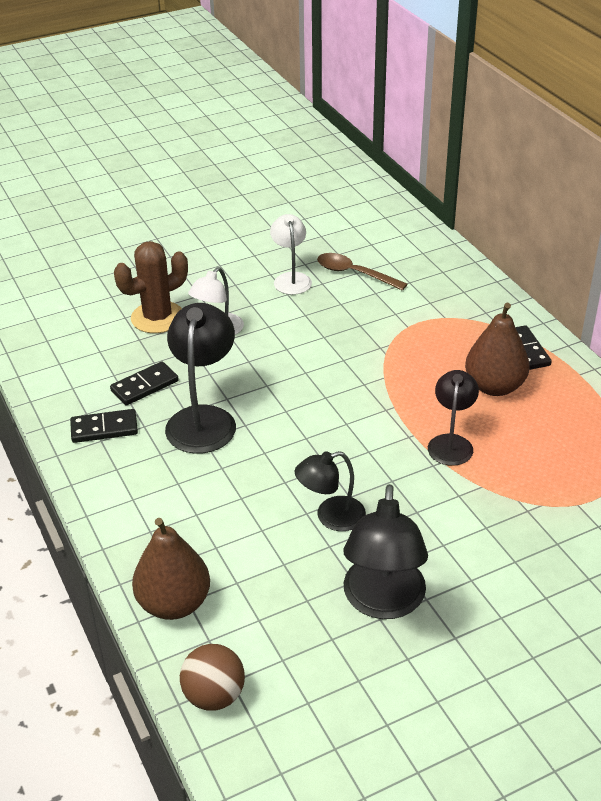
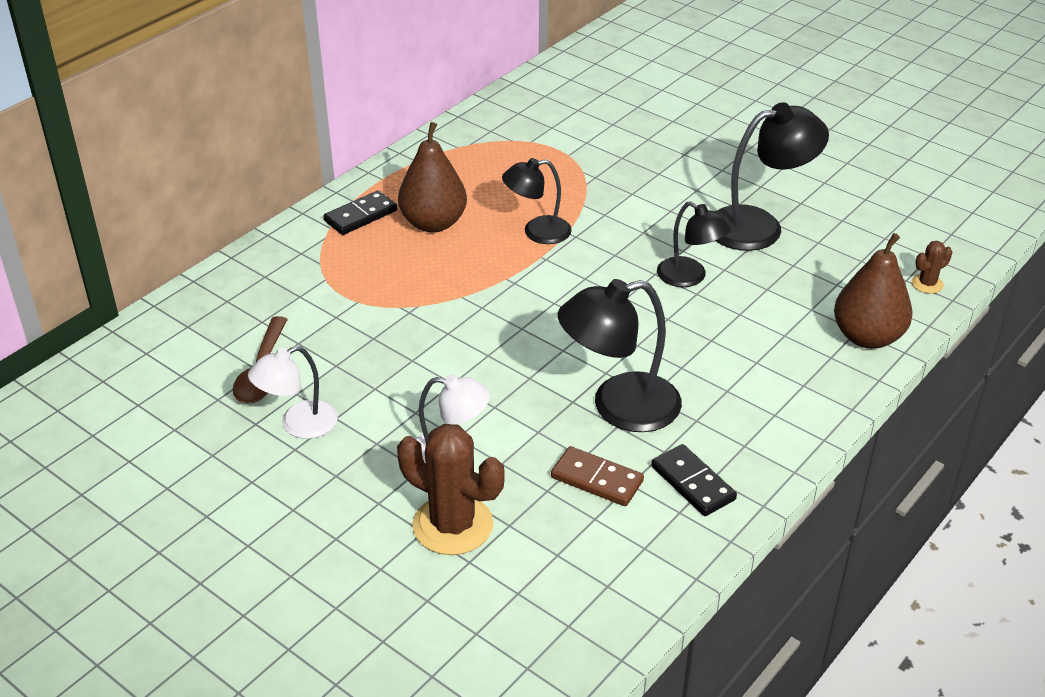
camera: 115 degrees left, 0 degrees up
black domino [110,361,179,405] -> brown domino [551,446,644,506]
brown ball [180,644,245,711] -> brown cactus [912,241,952,294]

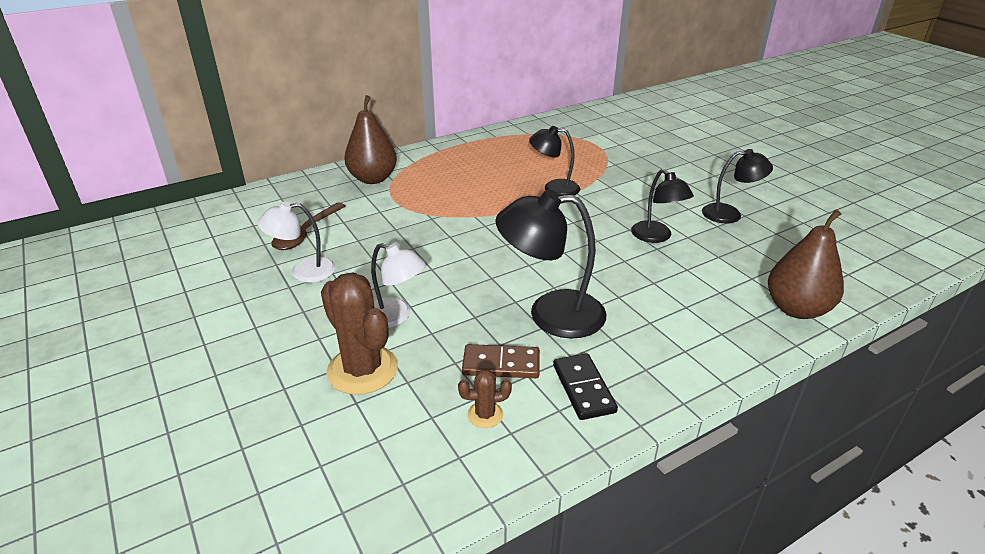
camera: 20 degrees right, 5 degrees down
black domino [323,190,397,235] -> none
brown pear [398,122,467,233] -> brown pear moved to [344,95,397,184]
brown domino [551,446,644,506] -> brown domino turned 45 degrees counterclockwise [462,344,540,378]
black lamp [715,102,829,251] -> black lamp [702,149,773,224], size x0.63
brown cactus [912,241,952,294] -> brown cactus moved to [458,369,512,428]

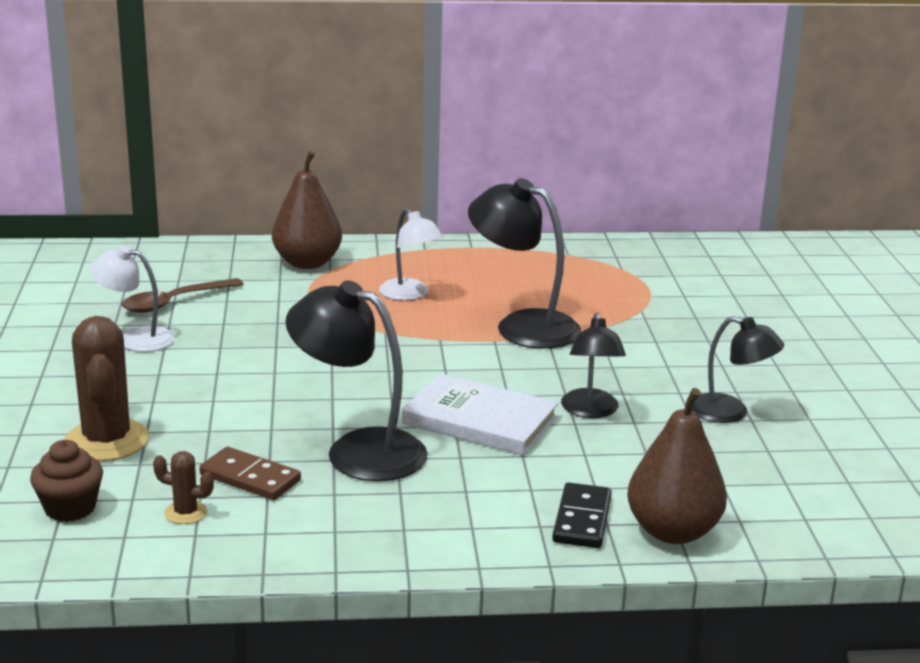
camera: 25 degrees right, 10 degrees down
white lamp [371,243,426,328] -> white lamp moved to [379,208,443,301]
black lamp [529,126,580,196] -> black lamp [468,178,581,349], size x1.59
black domino [553,353,618,420] -> black domino moved to [552,482,612,548]
none -> brown cupcake [30,440,103,522]
none -> white book [402,373,559,456]

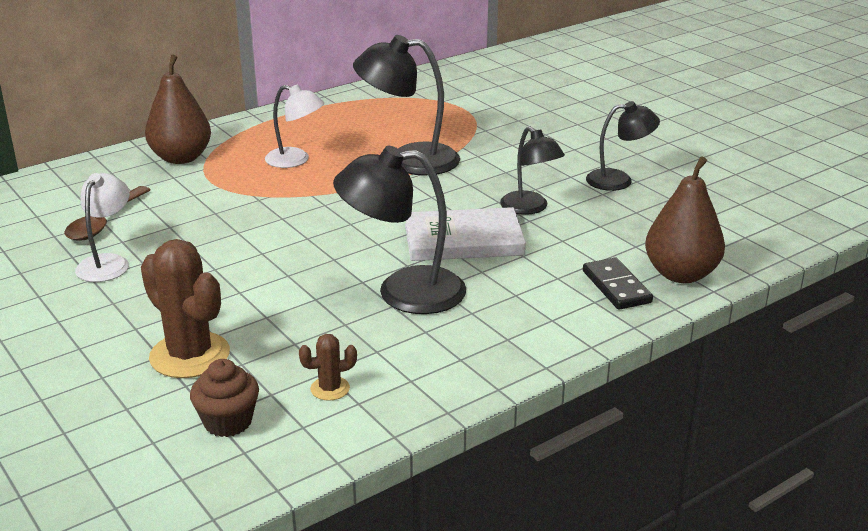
camera: 30 degrees left, 5 degrees up
white lamp [89,246,175,352] -> white lamp turned 120 degrees clockwise [75,173,129,282]
brown domino [199,447,301,500] -> none

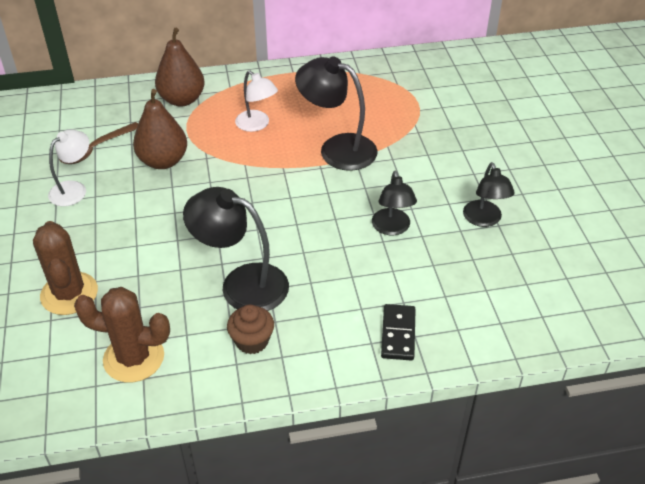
camera: 25 degrees right, 15 degrees up
brown cupcake [190,359,259,437] -> brown cupcake moved to [227,304,274,354]
brown cactus [299,334,357,401] -> brown cactus [74,287,170,382], size x2.11
white book [405,207,526,261] -> none
black lamp [586,101,660,191] -> black lamp turned 60 degrees clockwise [463,162,515,227]
brown pear [645,156,725,283] -> brown pear moved to [133,89,187,169]

